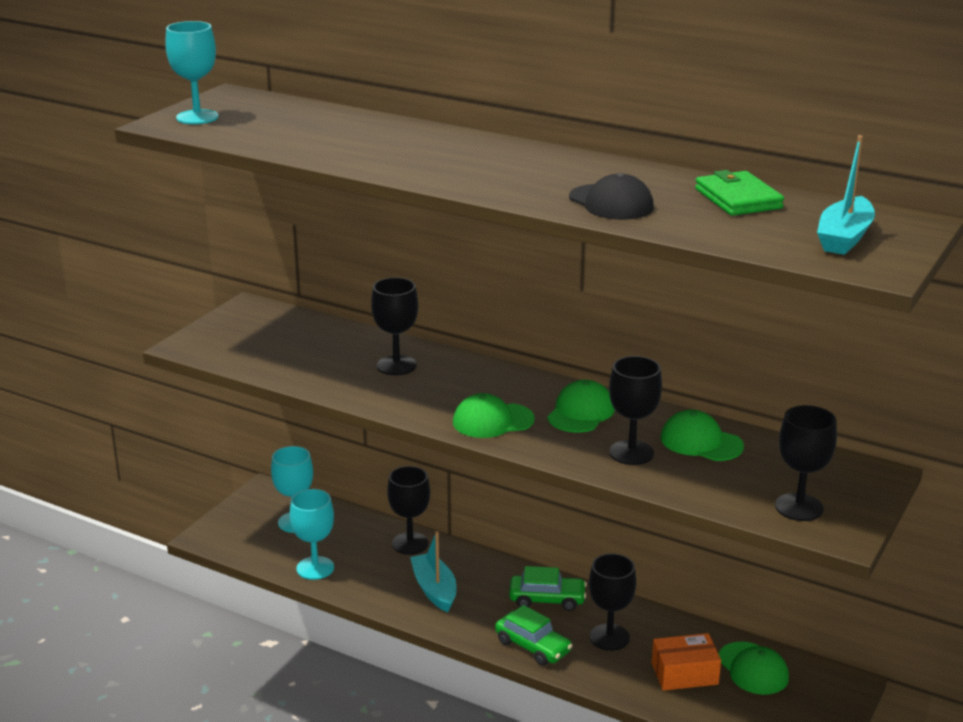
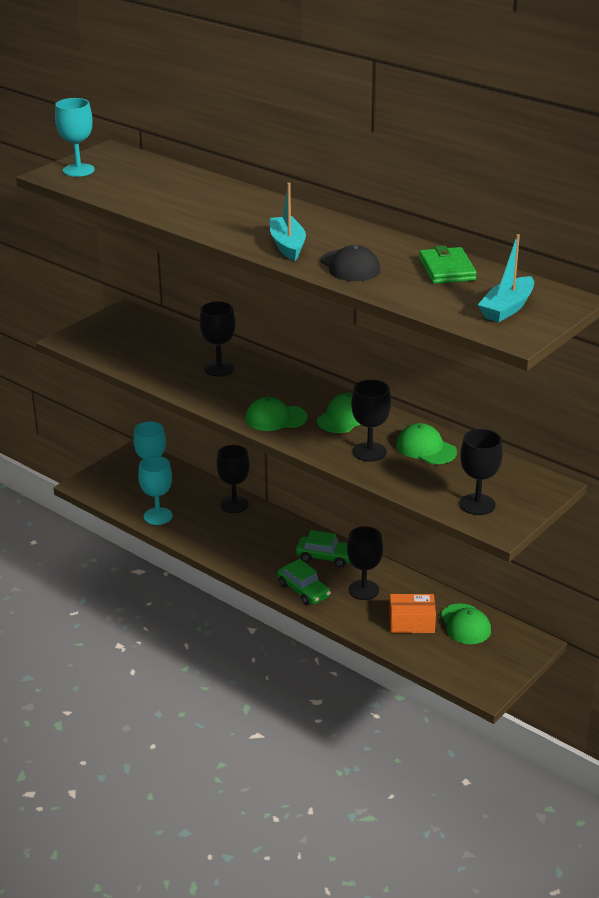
camera: 10 degrees right, 5 degrees up
turquoise boat [410,531,456,612] -> turquoise boat moved to [270,183,306,261]

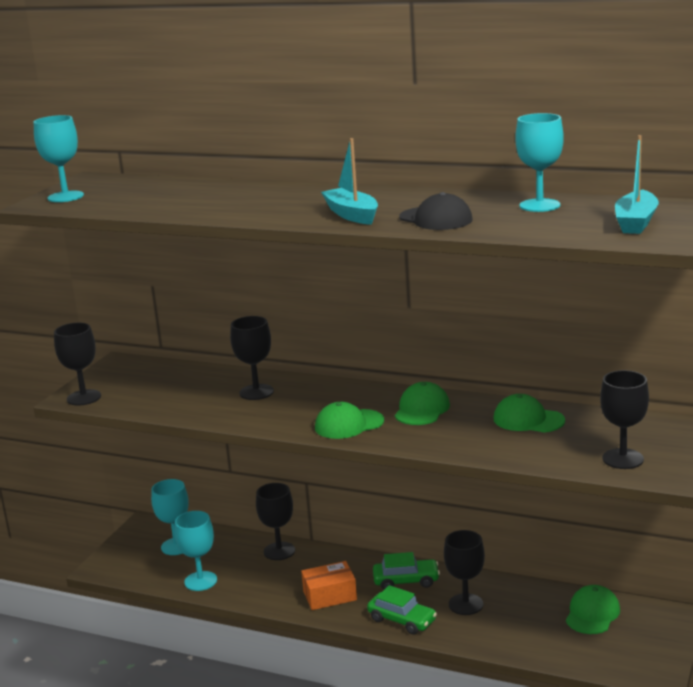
camera: 15 degrees left, 10 degrees down
black goblet [351,380,391,462] -> black goblet moved to [54,323,101,406]
orange box [389,594,436,633] -> orange box moved to [301,561,357,610]
green wallet [419,246,477,284] -> turquoise goblet [515,113,564,212]
green cap [441,603,491,644] -> green cap turned 120 degrees counterclockwise [566,585,620,634]

